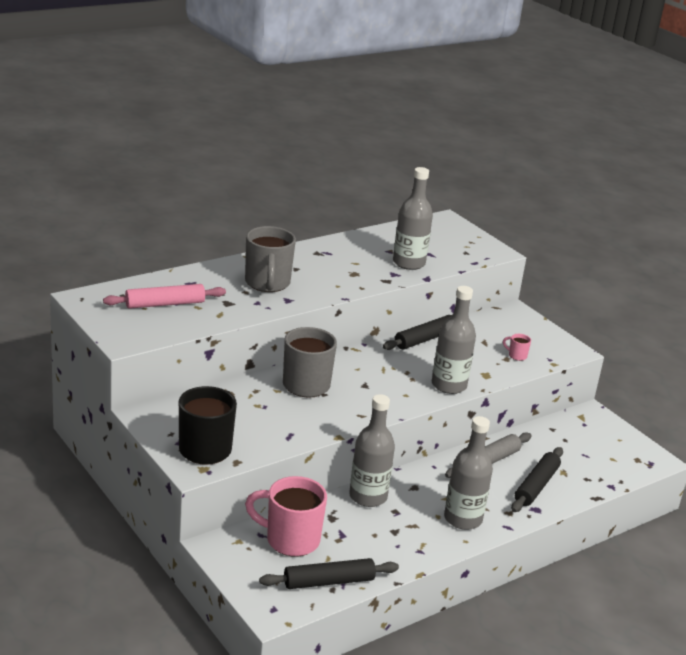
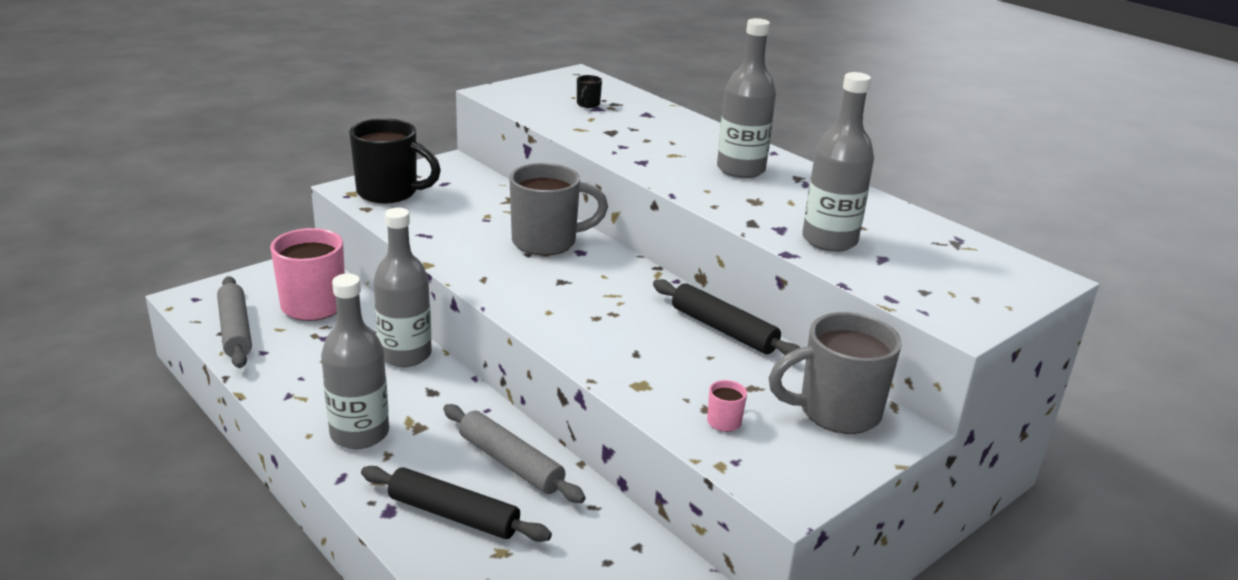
camera: 85 degrees right, 0 degrees up
pink rolling pin [103,284,226,309] -> black mug [577,75,602,108]
grey mug [245,226,296,292] -> grey mug moved to [769,312,902,434]
black rolling pin [259,558,399,589] -> grey rolling pin [217,276,252,368]
grey bottle [432,286,476,394] -> grey bottle moved to [717,18,776,178]

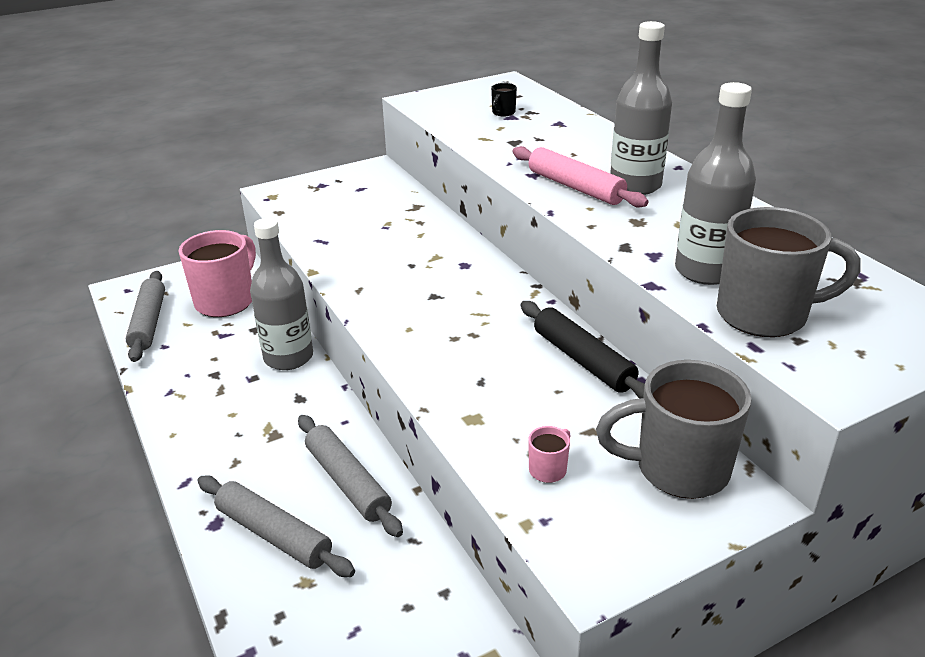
camera: 15 degrees right, 5 degrees up
grey bottle [321,274,389,449] -> none
black mug [349,118,441,203] -> none
black rolling pin [361,466,552,542] -> grey rolling pin [197,476,355,577]
grey mug [509,163,608,256] -> grey mug moved to [717,207,861,337]
none -> pink rolling pin [513,146,649,207]

